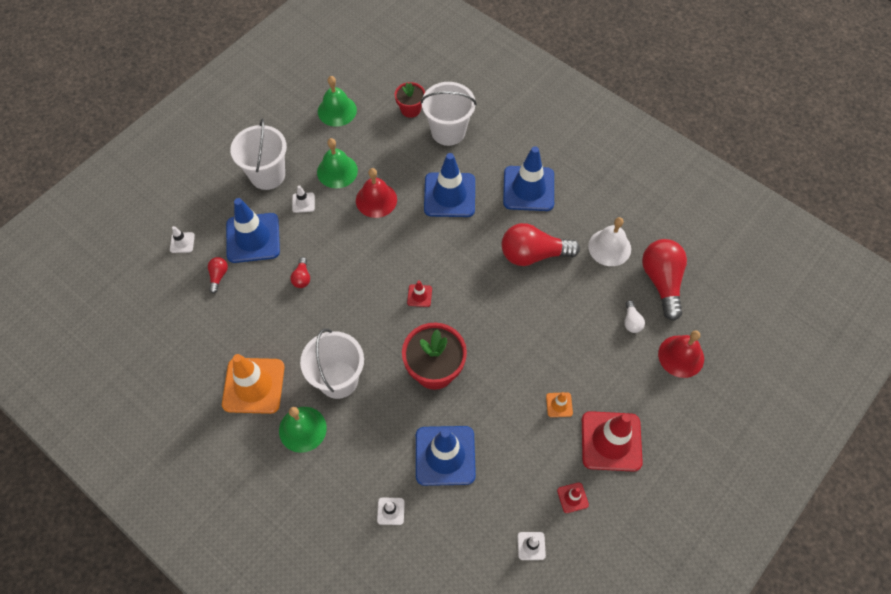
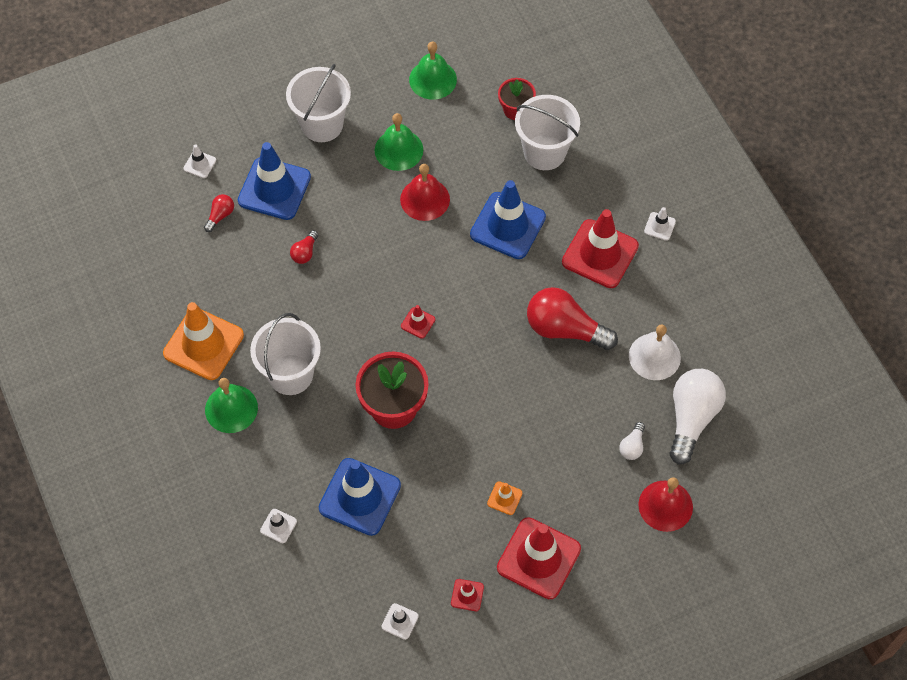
camera: 25 degrees right, 0 degrees up
white traffic cone [292,185,315,213] -> white traffic cone moved to [644,207,676,241]
blue traffic cone [503,146,554,211] -> red traffic cone [562,209,639,288]
red light bulb [642,239,687,321] -> white light bulb [670,369,726,465]

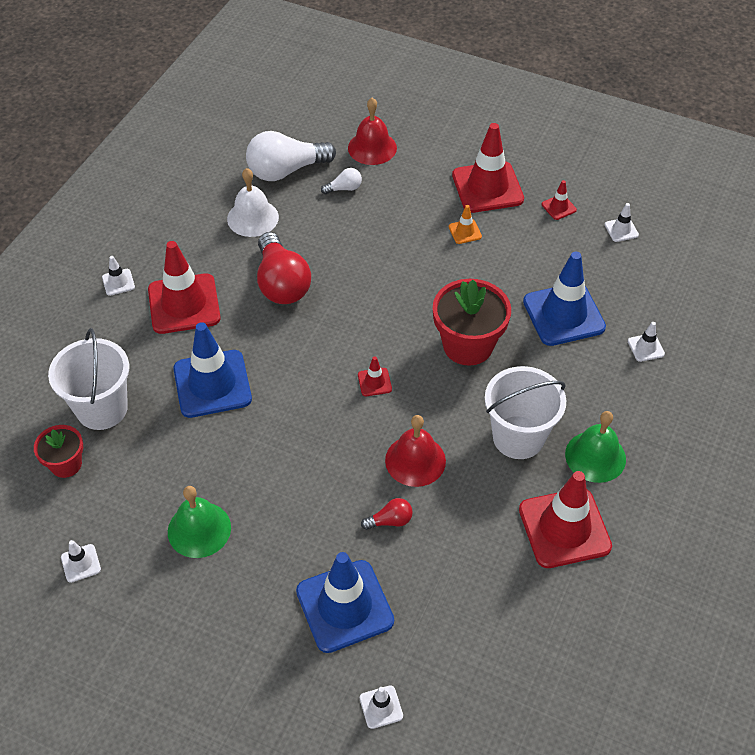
camera: 130 degrees left, 10 degrees down
orange traffic cone [163,302,244,380] -> red traffic cone [519,471,612,568]
red light bulb [204,194,234,232] -> none
white bucket [286,64,351,142] -> none
red bell [400,164,450,221] -> red bell moved to [385,415,446,487]
green bell [409,42,457,100] -> white traffic cone [61,540,101,583]

